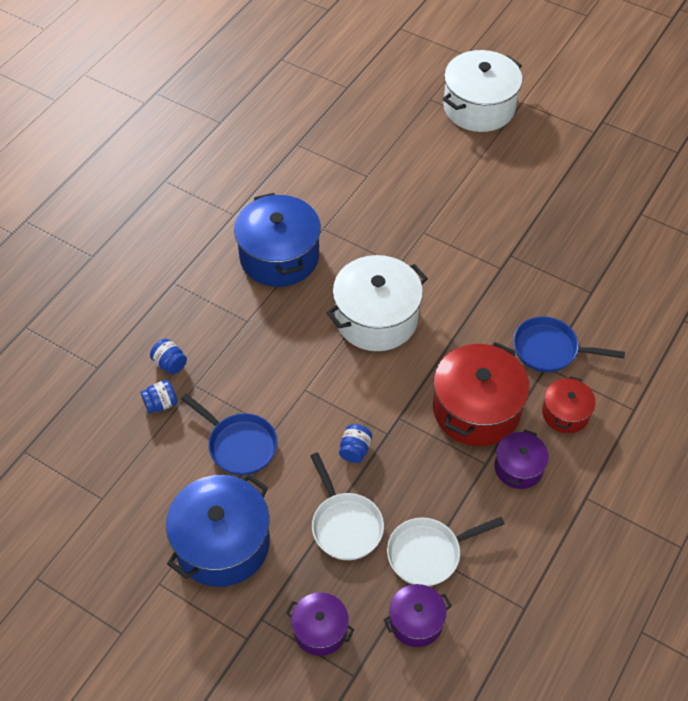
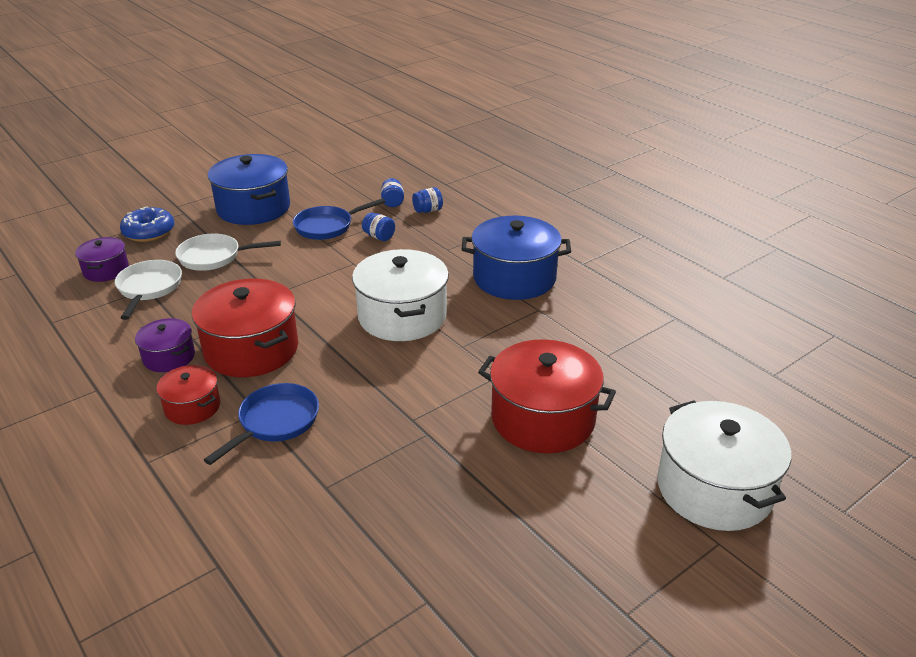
camera: 110 degrees right, 20 degrees down
purple pot [286,592,354,656] -> blue donut [120,206,174,242]
blue jar [339,424,372,463] -> blue jar moved to [362,213,395,241]
none -> red pot [478,339,616,453]

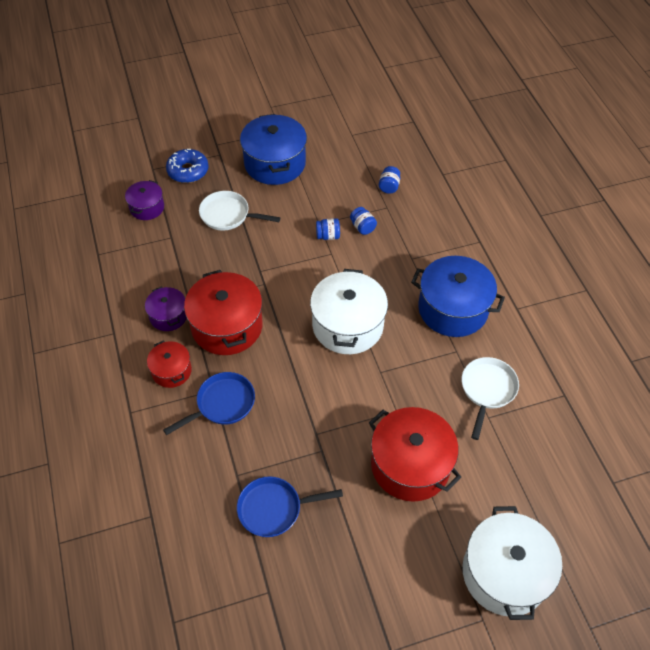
camera: 20 degrees right, 20 degrees up
white pan [115,260,182,320] -> white pan moved to [461,357,519,440]
blue pan [293,198,385,240] -> blue pan moved to [237,476,343,537]
blue jar [412,187,443,213] -> blue jar moved to [316,218,340,240]

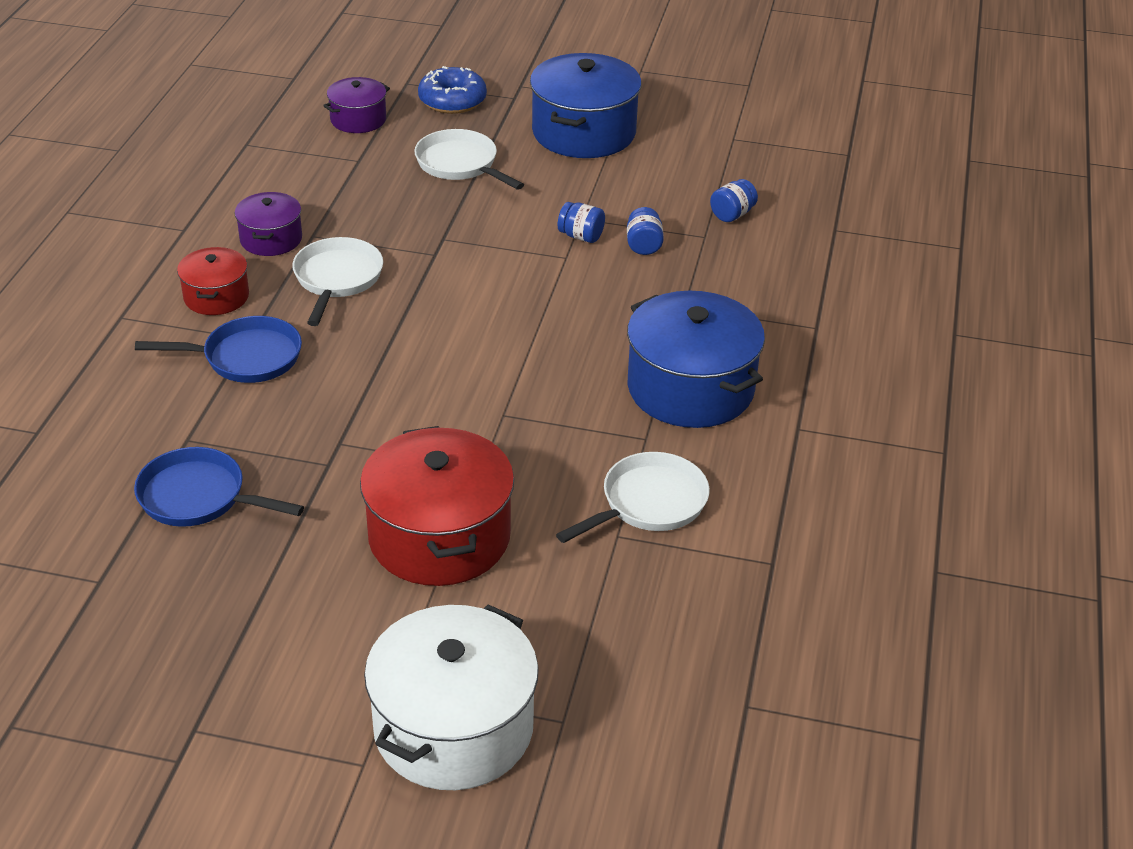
camera: 30 degrees right, 15 degrees down
red pot [184,270,263,355] -> white pan [292,237,383,326]
white pot [310,269,388,354] -> none

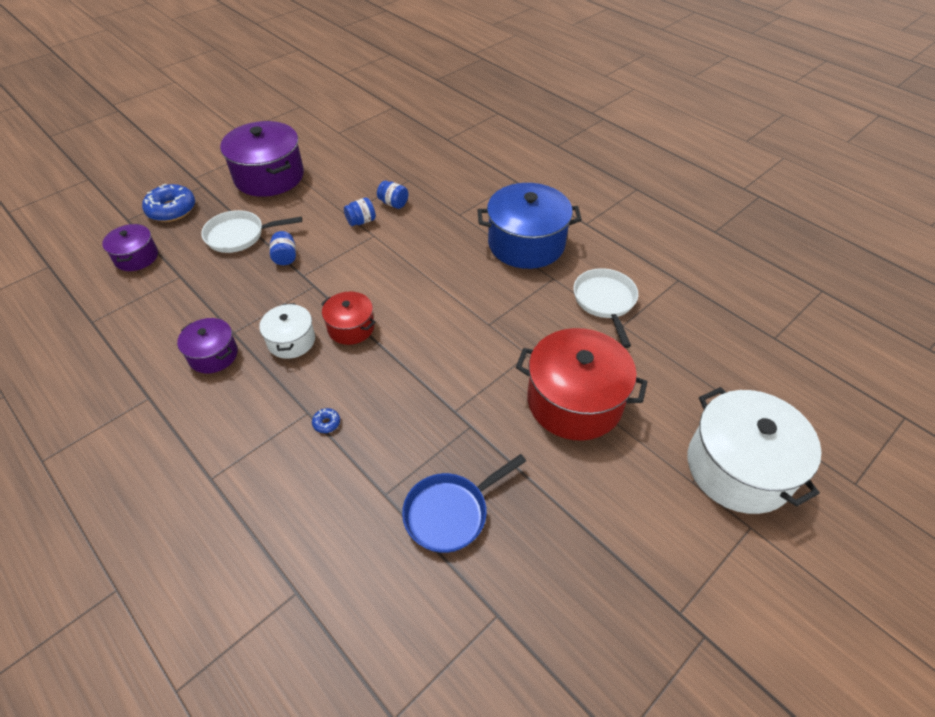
camera: 55 degrees left, 10 degrees up
blue pan [135,316,302,383] -> blue donut [312,408,340,433]
red pot [177,247,249,315] -> red pot moved to [321,291,375,345]
white pan [292,237,383,326] -> white pot [259,303,315,359]
blue pot [530,53,642,158] -> purple pot [220,121,304,197]
blue jar [710,179,758,222] -> blue jar moved to [270,231,296,265]

